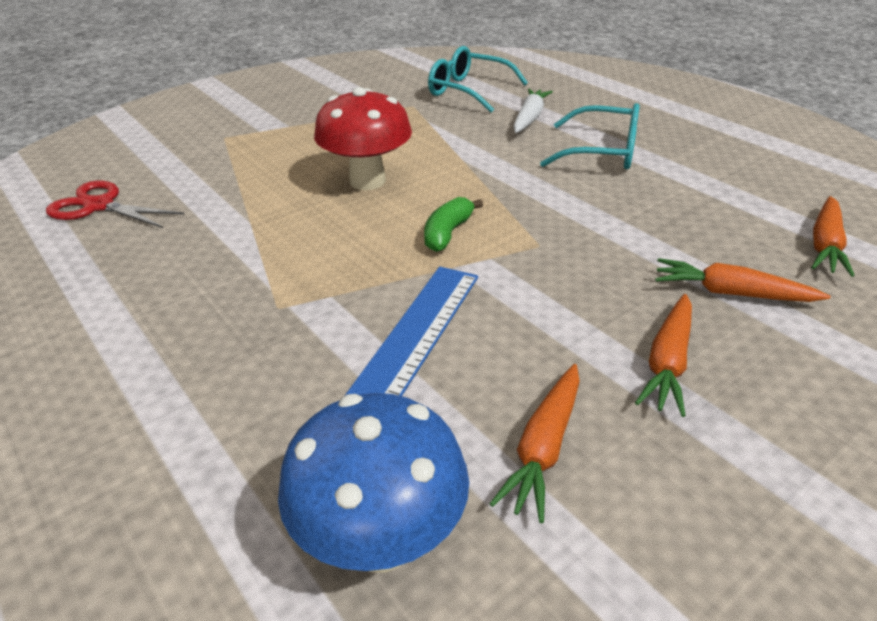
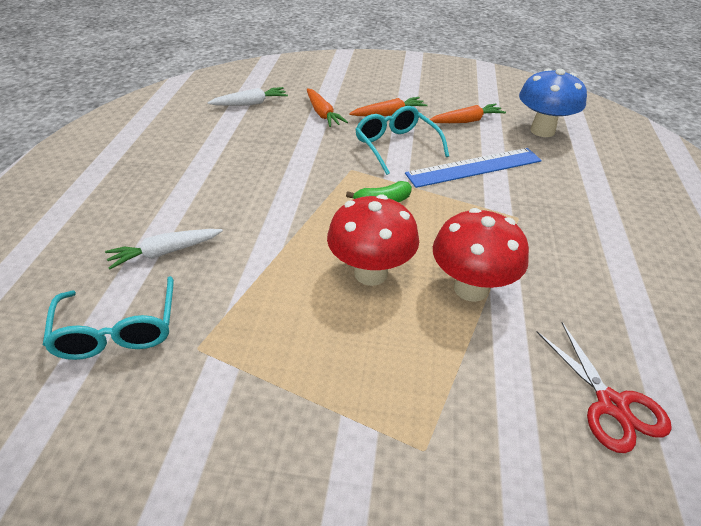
camera: 135 degrees left, 5 degrees up
turquoise glasses [540,103,640,169] -> turquoise glasses moved to [355,106,449,175]
orange carrot [811,196,855,277] -> white carrot [207,87,288,106]
none -> red mushroom [433,208,529,302]

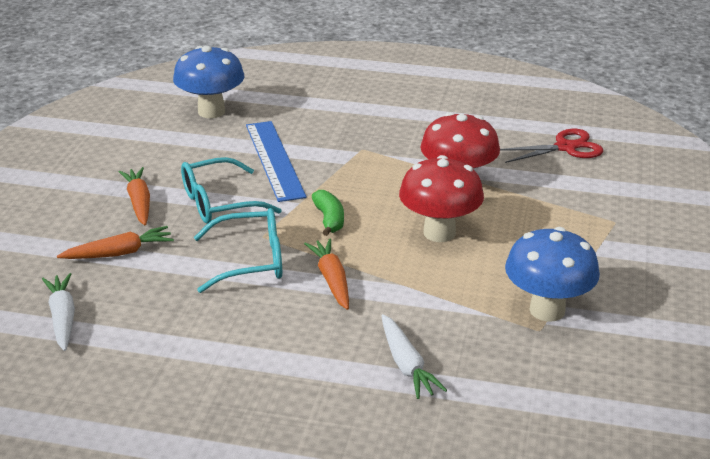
camera: 85 degrees left, 10 degrees down
turquoise glasses [43,276,174,360] -> turquoise glasses moved to [194,208,282,293]
orange carrot [430,104,506,123] -> orange carrot moved to [304,238,349,310]
none -> blue mushroom [505,227,600,322]

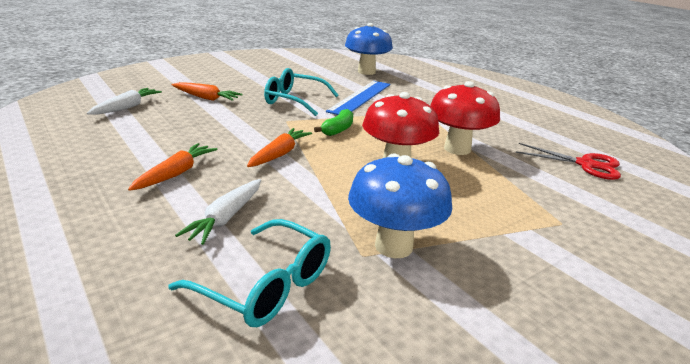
camera: 40 degrees right, 5 degrees down
orange carrot [119,167,150,225] -> orange carrot moved to [128,143,218,191]
turquoise glasses [194,208,282,293] -> turquoise glasses moved to [169,219,331,327]

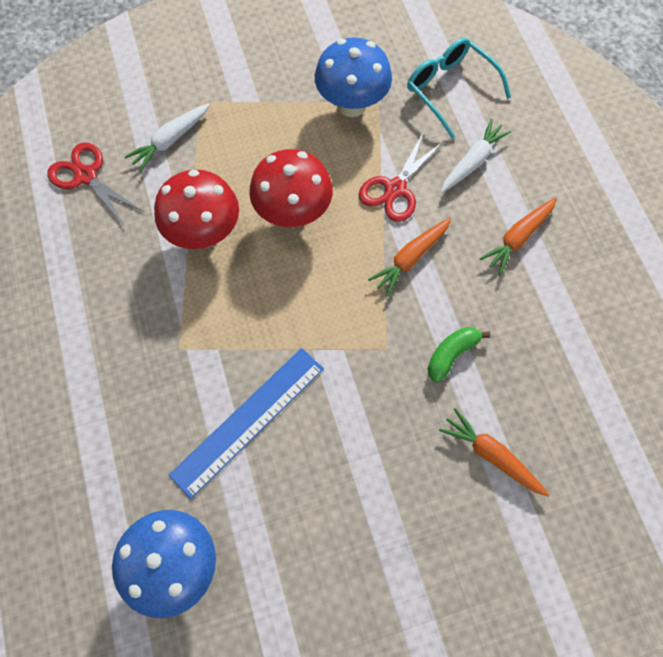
camera: 160 degrees left, 40 degrees up
white carrot [87,88,162,115] -> white carrot moved to [125,103,210,172]
turquoise glasses [264,68,339,116] -> none
green banana [314,109,353,136] -> green banana moved to [428,327,490,382]
none -> red scissors [359,131,444,222]

